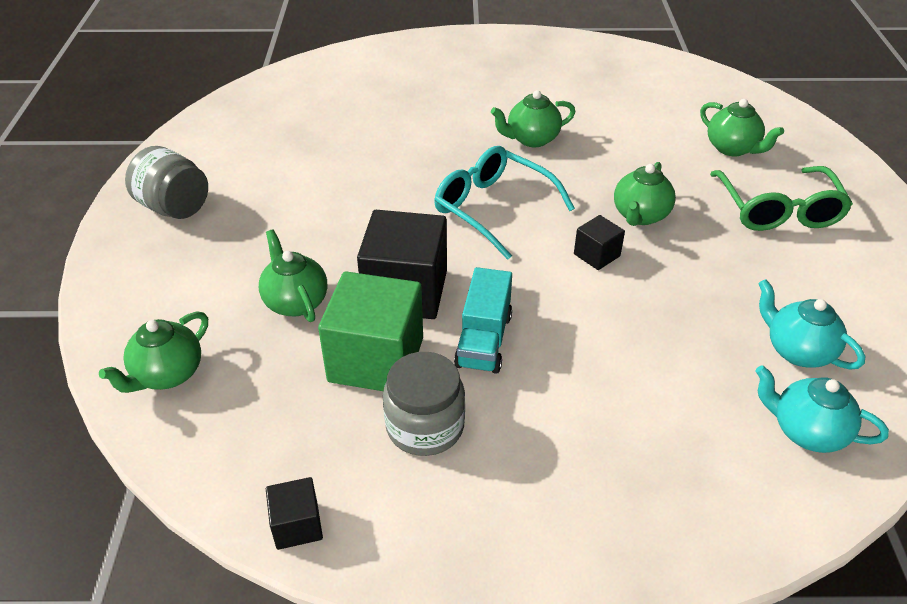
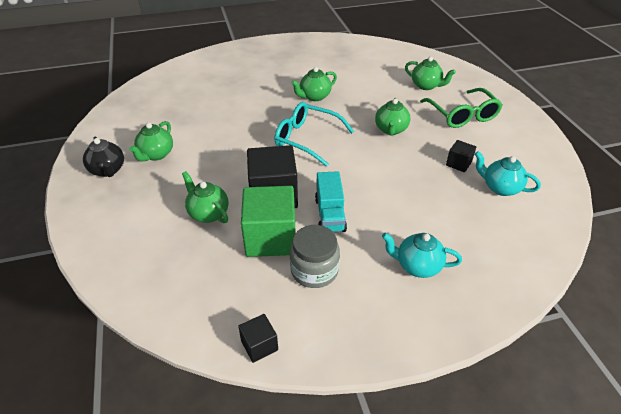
camera: 15 degrees left, 0 degrees up
green teapot [99,311,208,393] -> green teapot moved to [129,121,173,161]
grey jar [125,146,208,219] -> black teapot [83,137,124,177]
black cube [574,215,625,270] -> black cube moved to [446,140,476,172]
turquoise teapot [755,365,889,453] -> turquoise teapot moved to [382,233,462,278]

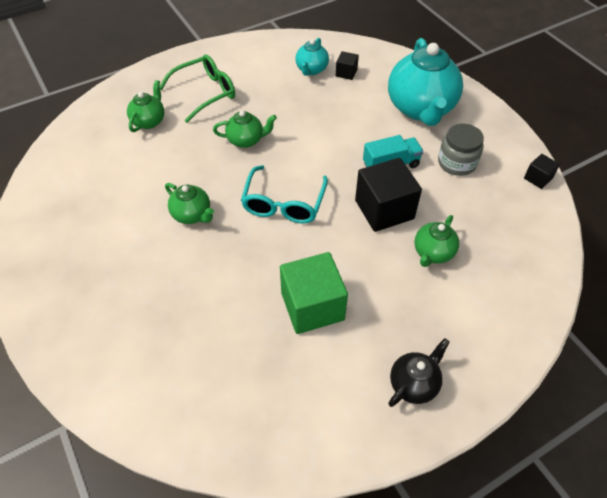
camera: 105 degrees left, 10 degrees up
green teapot [129,121,173,161] -> none
green cube [241,186,296,257] -> green cube moved to [280,252,348,334]
turquoise teapot [382,233,462,278] -> turquoise teapot [388,38,463,126], size x2.03
black cube [446,140,476,172] -> black cube moved to [336,51,359,80]

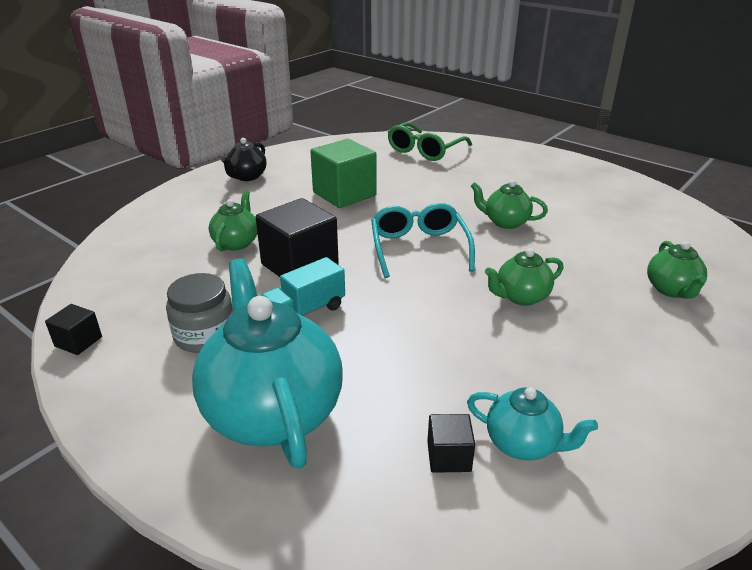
camera: 160 degrees right, 20 degrees down
green glasses [160,54,235,123] -> green glasses moved to [388,122,472,161]
turquoise teapot [295,38,329,76] -> turquoise teapot turned 120 degrees clockwise [467,387,598,461]

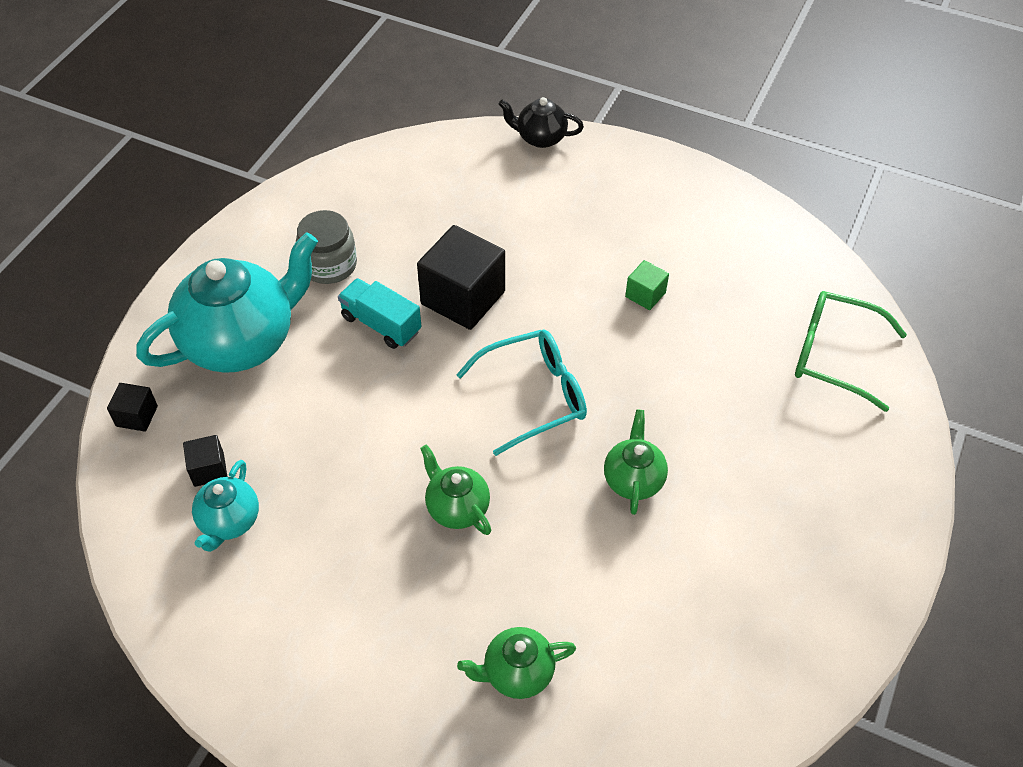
camera: 75 degrees right, 20 degrees up
black cube [45,304,102,355] -> black cube moved to [107,383,158,432]
green teapot [209,191,257,251] -> none
black teapot [221,138,266,181] -> black teapot moved to [499,97,584,148]
green cube [310,139,376,208] -> green cube [625,260,669,310], size x0.48

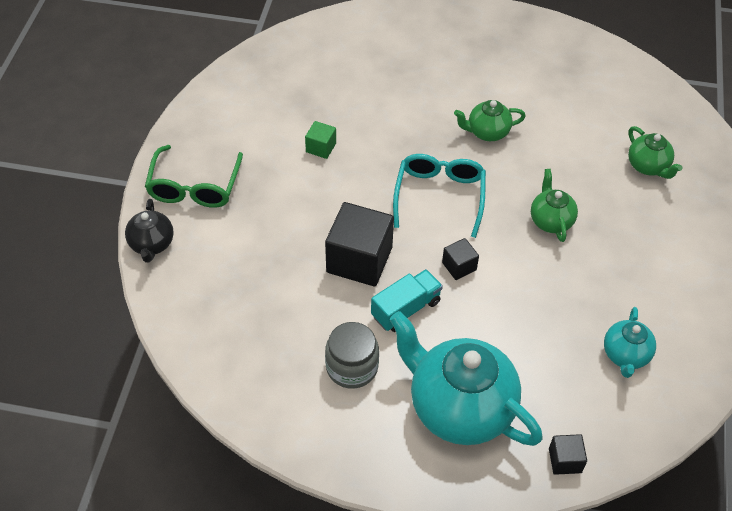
camera: 105 degrees left, 0 degrees up
black cube [183,435,227,487] -> black cube moved to [442,238,479,280]
turquoise teapot [192,460,259,552] -> turquoise teapot turned 105 degrees clockwise [604,307,656,378]
turquoise truck [338,278,421,349] -> turquoise truck turned 150 degrees counterclockwise [371,269,443,332]
green teapot [420,444,491,535] -> green teapot turned 135 degrees clockwise [531,169,578,242]
turquoise glasses [456,330,587,456] -> turquoise glasses turned 45 degrees clockwise [393,154,486,238]
green glasses [795,291,907,412] -> green glasses moved to [145,145,243,208]

